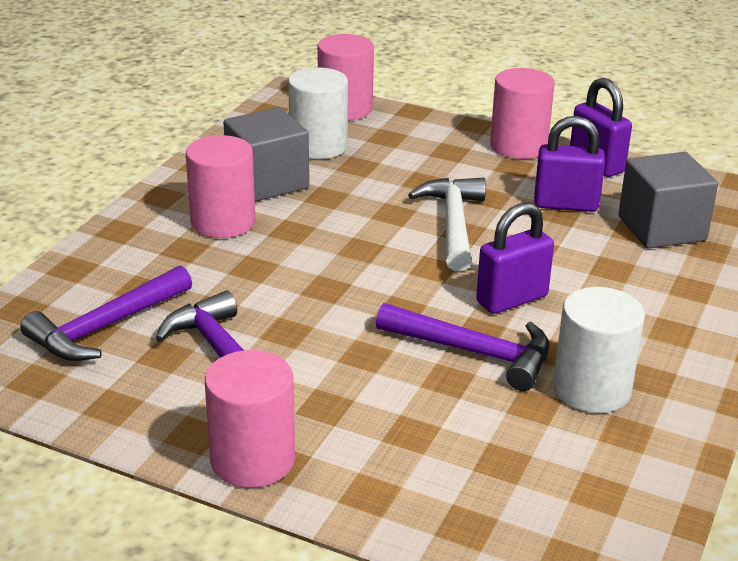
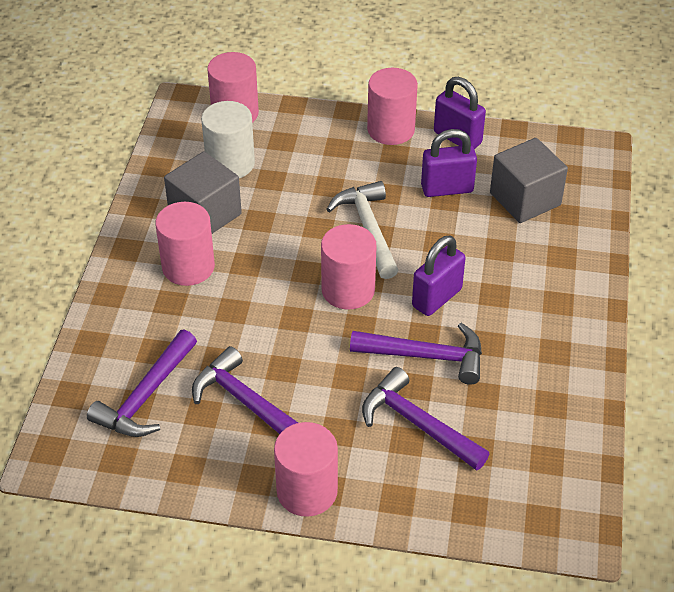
camera: 15 degrees left, 15 degrees up
white cylinder [553,287,645,413] -> none
none -> pink cylinder [321,224,377,310]
none -> purple hammer [362,367,489,471]

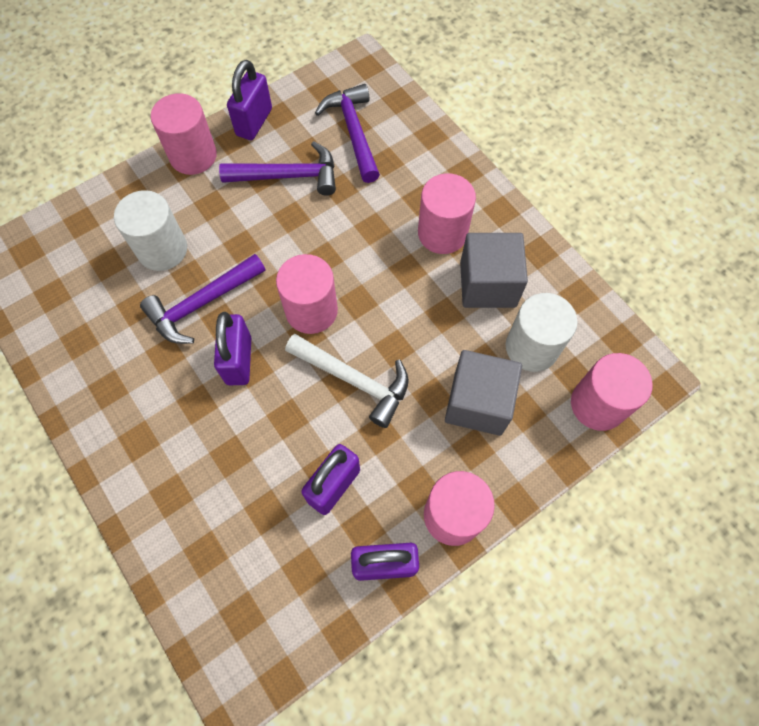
camera: 135 degrees right, 20 degrees up
purple hammer [362,367,489,471] -> white cylinder [114,190,187,271]
grey cube [490,138,568,223] -> grey cube moved to [445,350,522,436]
none -> purple padlock [227,60,272,140]

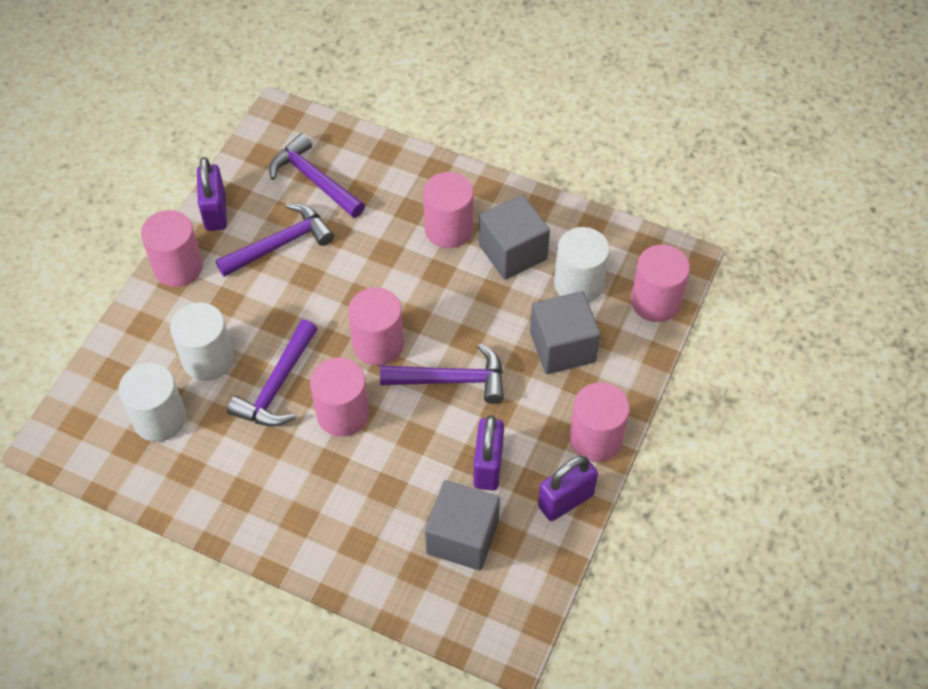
camera: 30 degrees left, 10 degrees down
purple padlock [214,312,251,385] -> pink cylinder [310,357,369,437]
white hammer [285,334,409,428] -> purple hammer [380,343,504,404]
none -> white cylinder [119,363,186,442]
none -> grey cube [425,480,500,571]

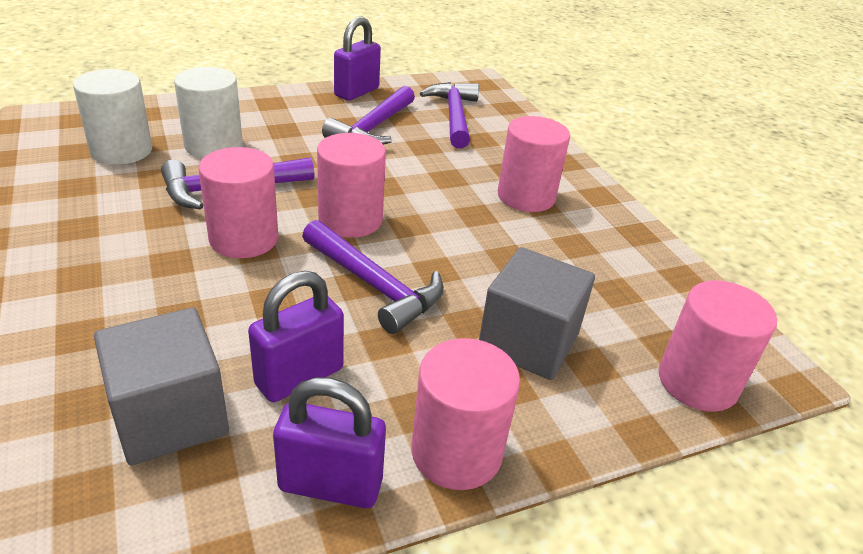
camera: 40 degrees right, 20 degrees down
pink cylinder [141,210,203,287] -> none
purple hammer [216,203,334,277] -> purple hammer turned 105 degrees clockwise [322,86,415,145]
grey cube [479,195,550,280] -> none
white cylinder [554,227,610,303] -> none

